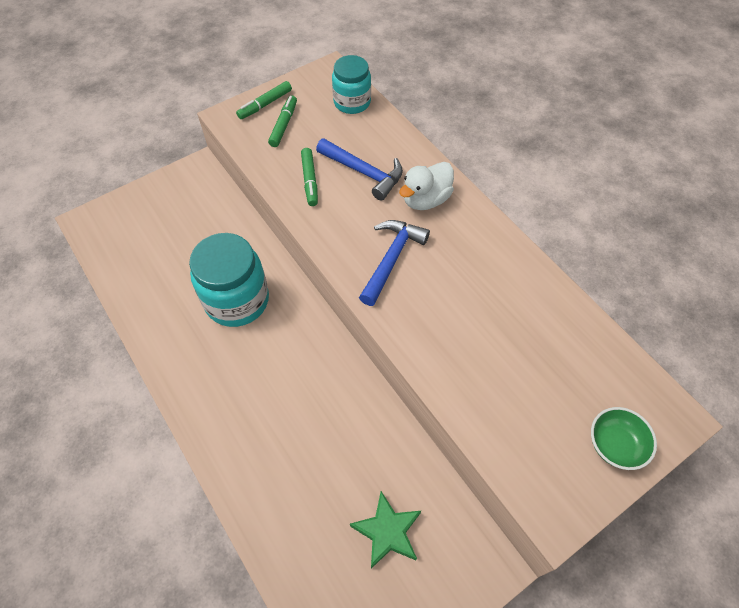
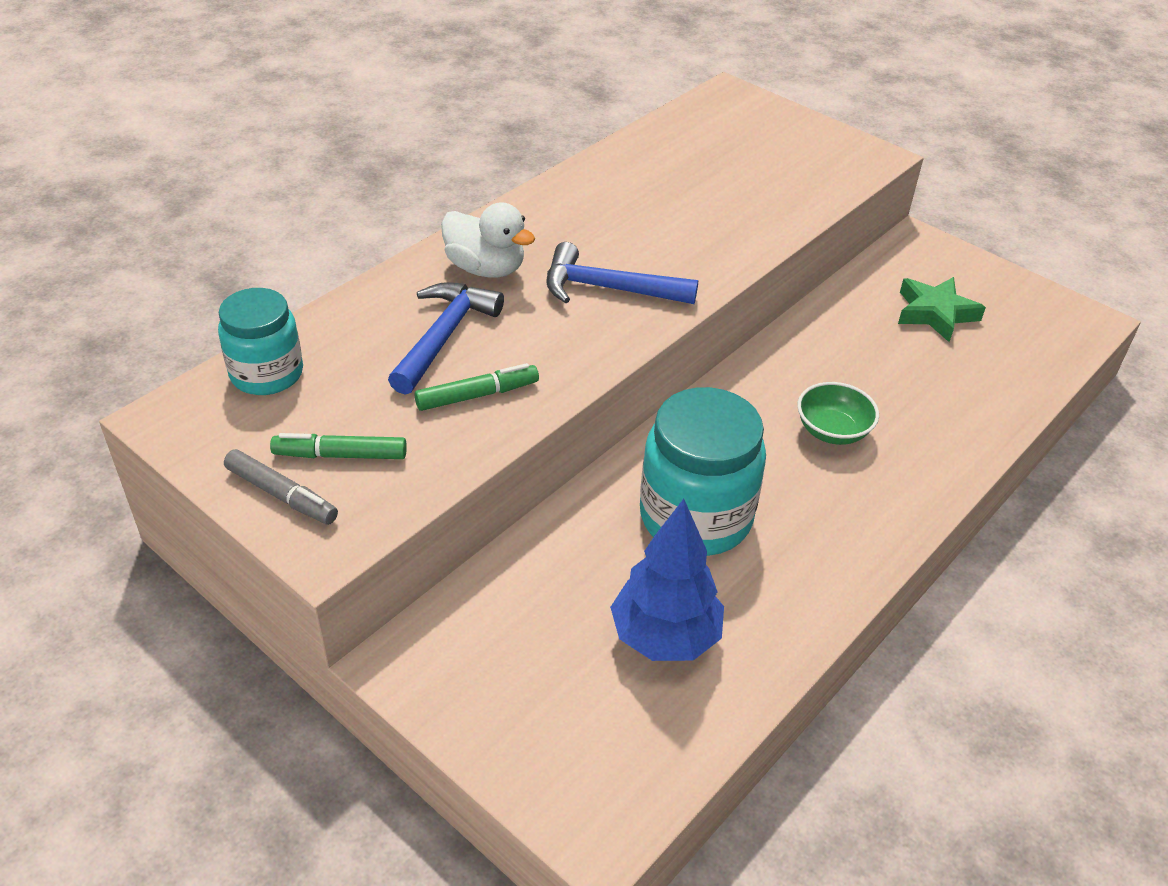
camera: 105 degrees left, 15 degrees down
green marker [236,81,292,119] -> grey marker [224,449,338,525]
green bowl [591,407,657,470] -> green bowl moved to [797,382,879,445]
none -> blue tree [610,499,724,661]

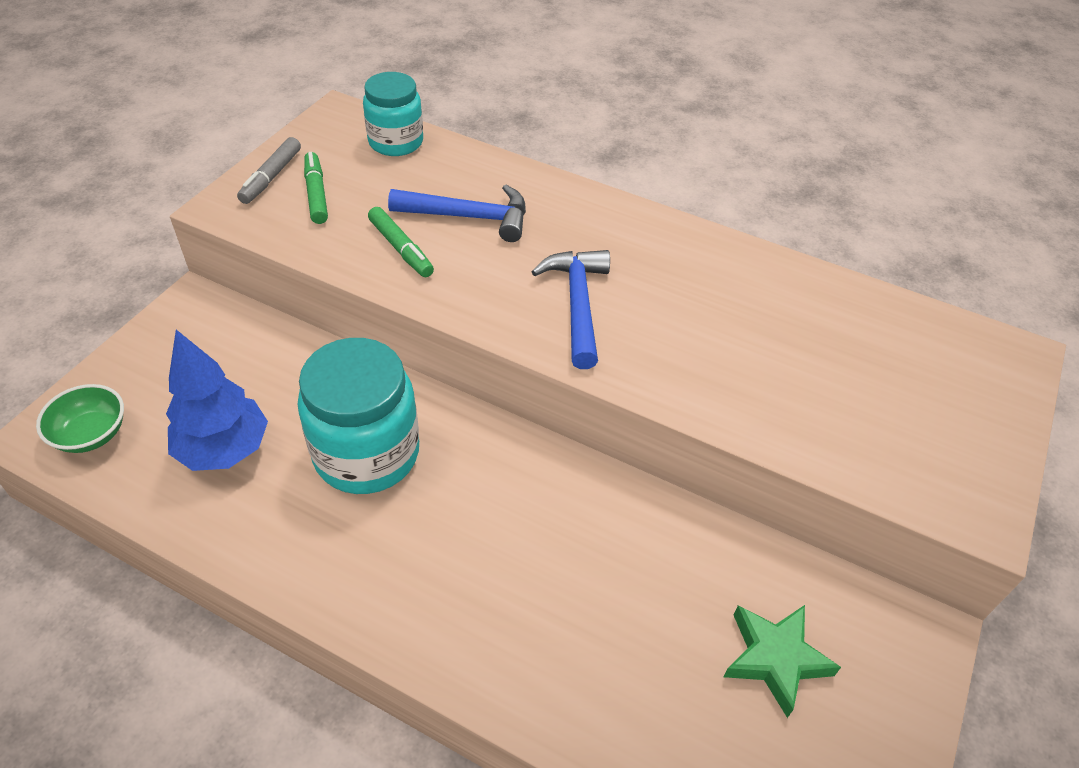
camera: 75 degrees right, 5 degrees up
white duck [441,202,535,277] -> none
green bowl [797,382,879,445] -> green bowl moved to [36,384,124,453]

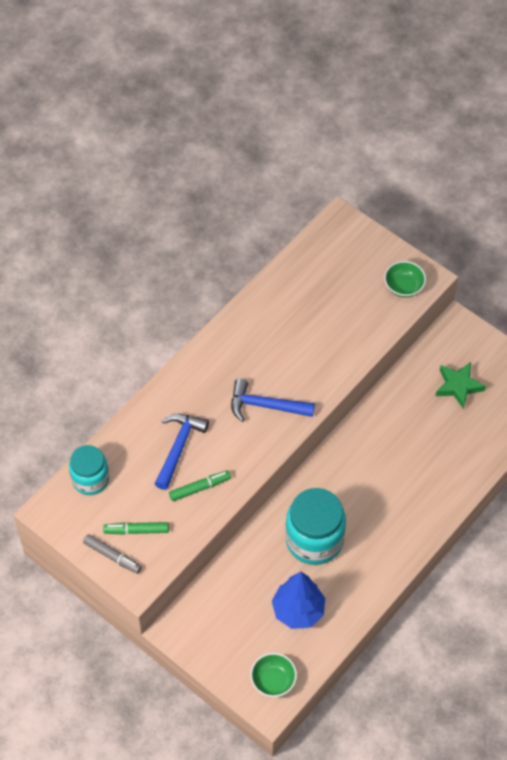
camera: 75 degrees left, 10 degrees up
none -> green bowl [384,261,426,297]

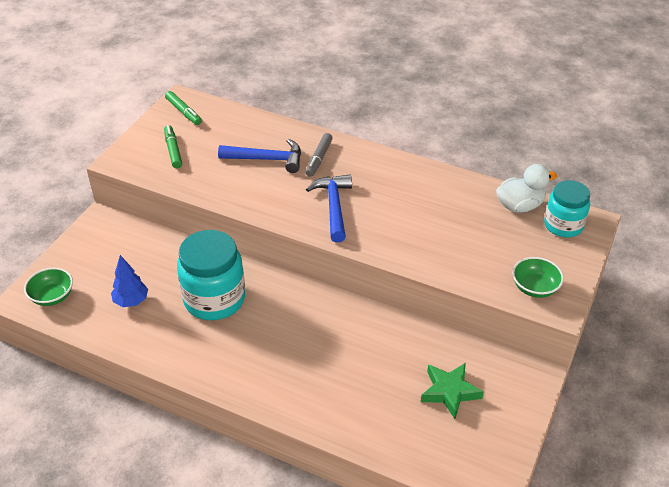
camera: 75 degrees right, 15 degrees down
turquoise jar [69,445,109,495] -> turquoise jar moved to [544,180,590,238]
grey marker [83,534,142,574] -> grey marker moved to [305,133,332,177]
green marker [169,470,231,501] -> green marker moved to [165,91,202,125]
blue tree [272,572,325,629] -> blue tree [111,255,148,307], size x0.66
none -> white duck [496,164,557,213]

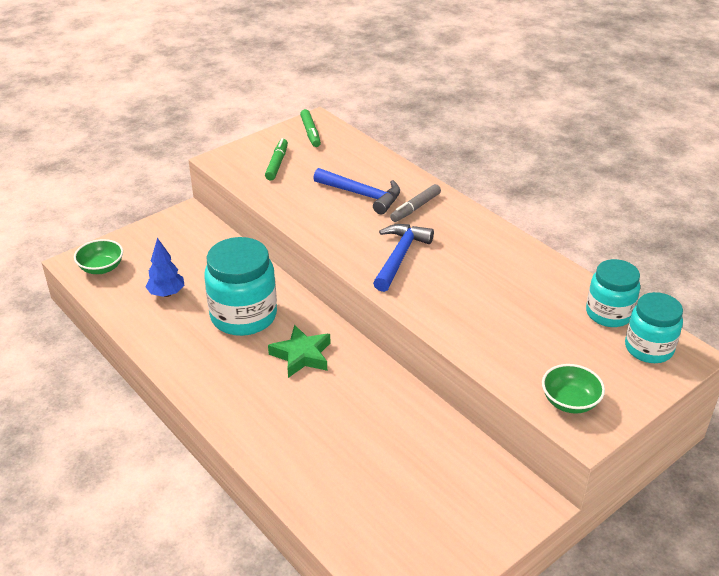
camera: 25 degrees right, 5 degrees down
green star [421,363,484,419] -> green star moved to [268,325,330,378]
white duck [496,164,557,213] -> turquoise jar [586,259,640,327]

